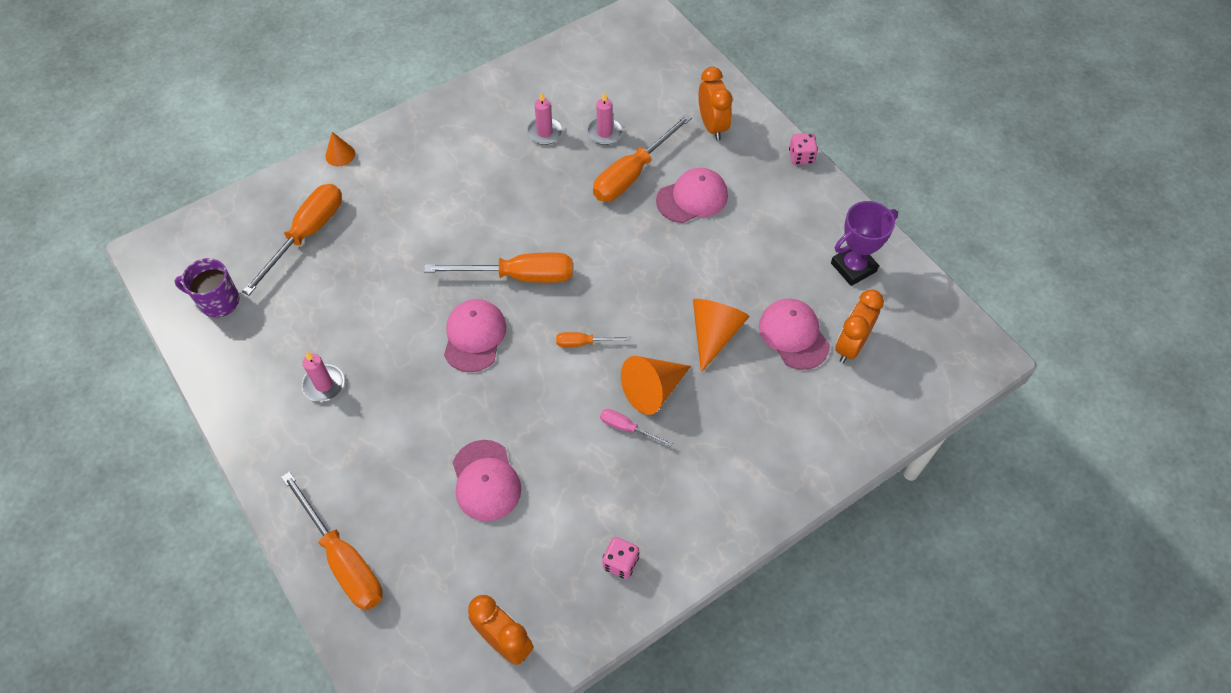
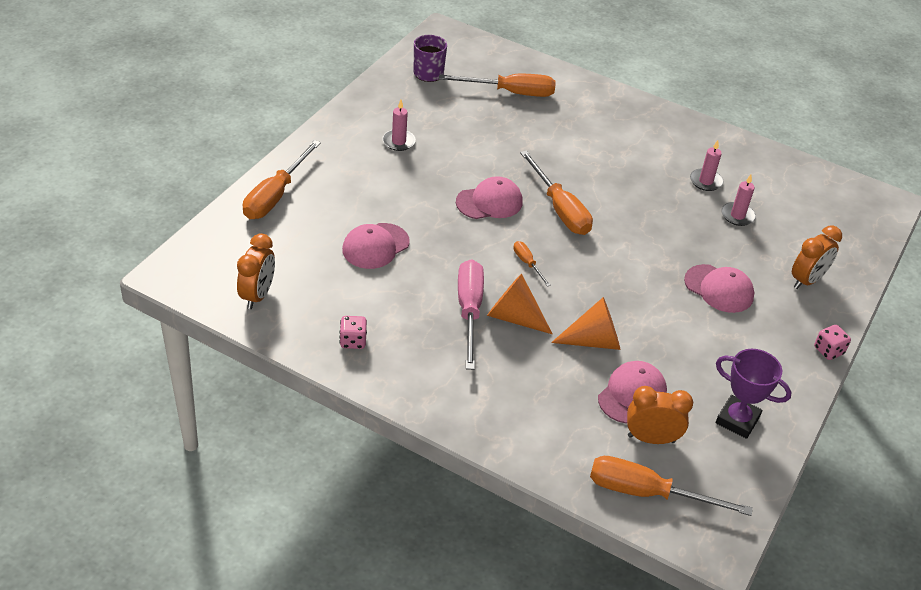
camera: 60 degrees right, 15 degrees down
orange cone [325,132,355,166] -> none
orange screwdriver [593,114,692,201] -> orange screwdriver moved to [590,456,753,516]
pink screwdriver [600,409,672,447] -> pink screwdriver [458,259,484,370], size x2.08

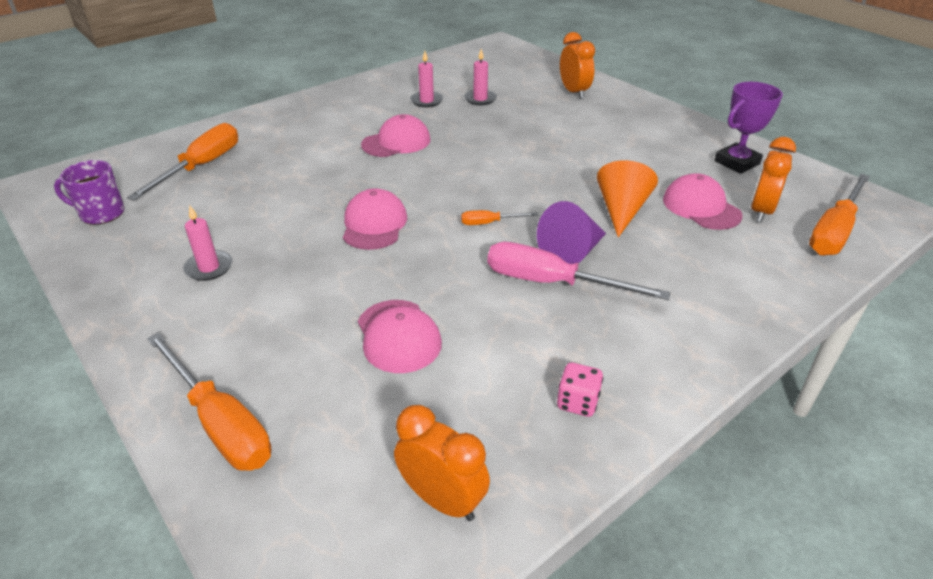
camera: 65 degrees left, 5 degrees down
orange cone [487,273,553,335] -> purple cone [537,201,606,264]
orange screwdriver [520,150,593,235] -> none
pink cap [684,264,754,313] -> pink cap moved to [361,114,431,157]
pink dice [814,325,851,360] -> none

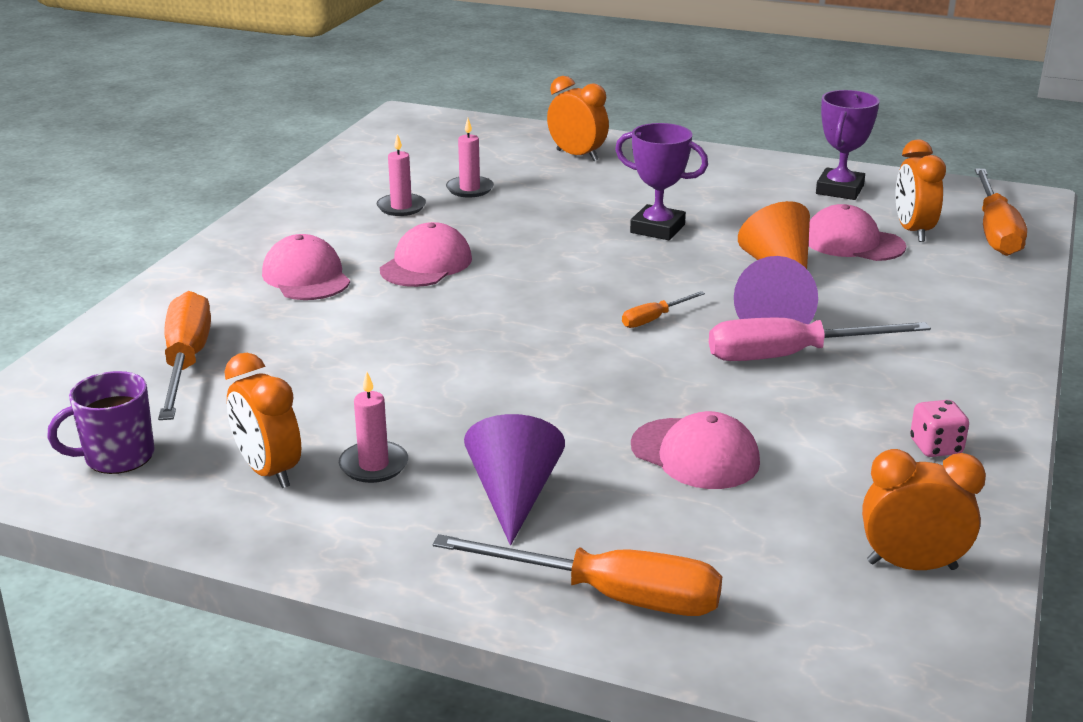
camera: 30 degrees left, 10 degrees down
pink cap [343,188,407,250] -> pink cap moved to [262,234,350,300]
none -> orange clock [225,353,301,488]
none -> purple cone [464,414,565,545]
none -> purple trophy [615,123,708,240]

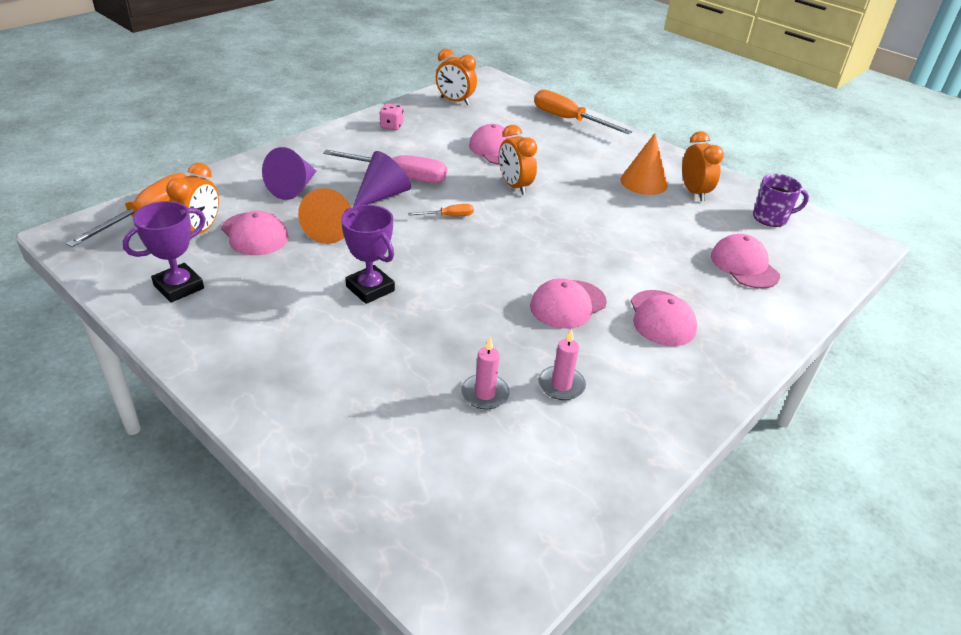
camera: 160 degrees left, 10 degrees up
orange screwdriver [158,291,211,420] -> pink cap [711,234,780,289]
pink candle [339,372,408,483] -> orange cone [620,133,668,195]
purple cone [464,414,565,545] -> purple cone moved to [262,147,316,200]
orange clock [547,76,609,161] -> orange clock moved to [499,125,537,195]

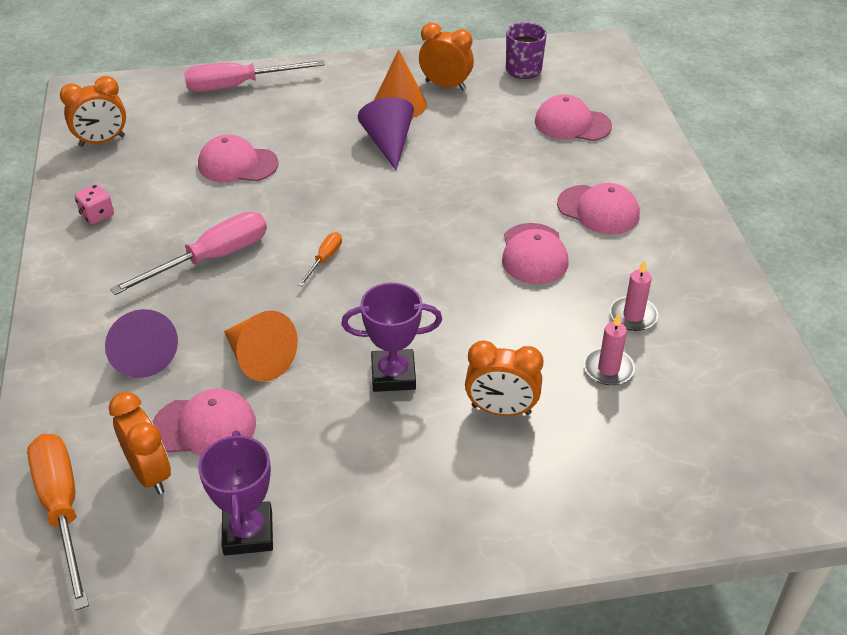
camera: 50 degrees left, 5 degrees up
purple cone [353,151,411,207] -> purple cone moved to [358,97,414,170]
orange clock [499,125,537,195] -> orange clock moved to [465,340,543,416]
orange screwdriver [534,89,632,134] -> pink screwdriver [184,60,325,92]

